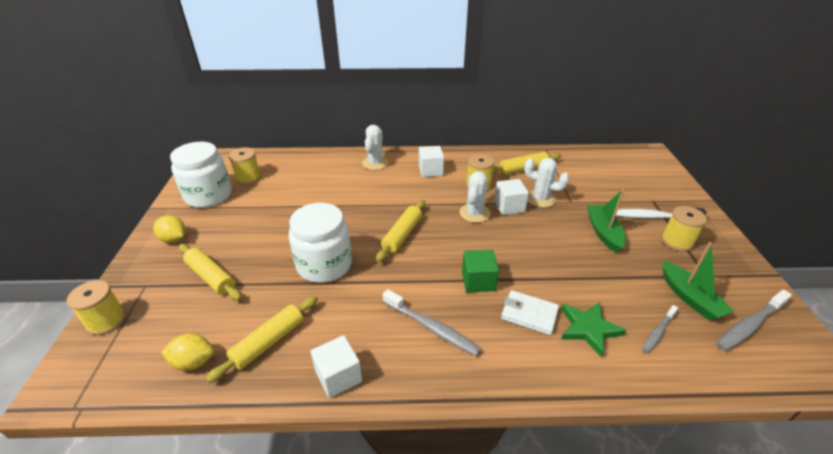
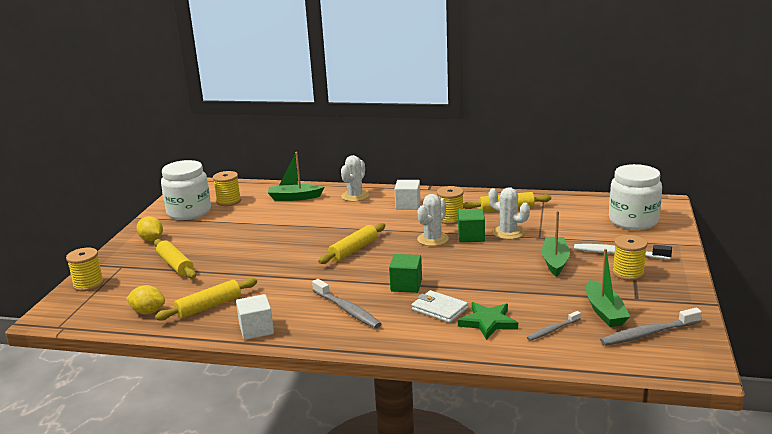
camera: 15 degrees right, 15 degrees down
white jar [289,203,352,283] -> white jar moved to [609,164,662,230]
white cube [494,179,529,215] -> green cube [458,209,485,242]
none -> green boat [268,152,324,201]

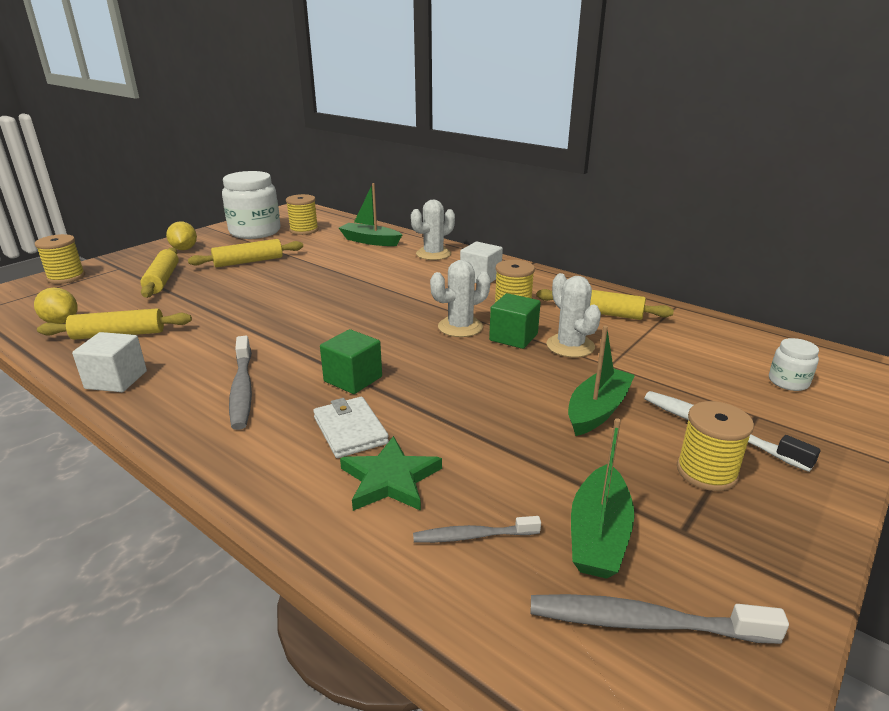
camera: 25 degrees right, 5 degrees up
yellow rolling pin [318,223,385,264] -> yellow rolling pin moved to [188,239,303,267]
white jar [609,164,662,230] -> white jar [769,338,819,391], size x0.46

